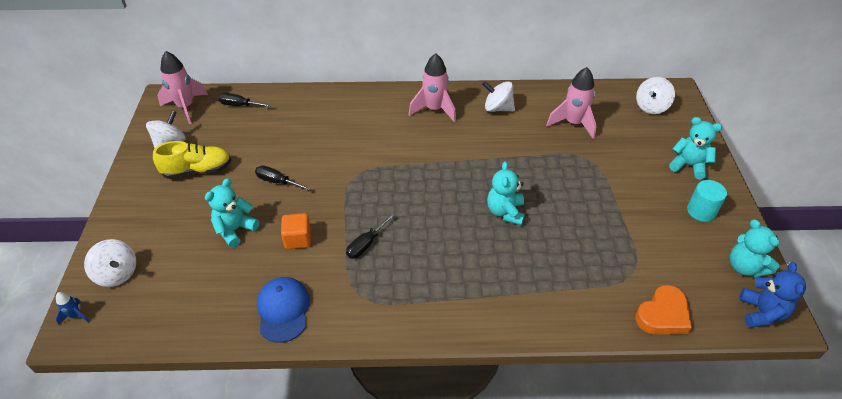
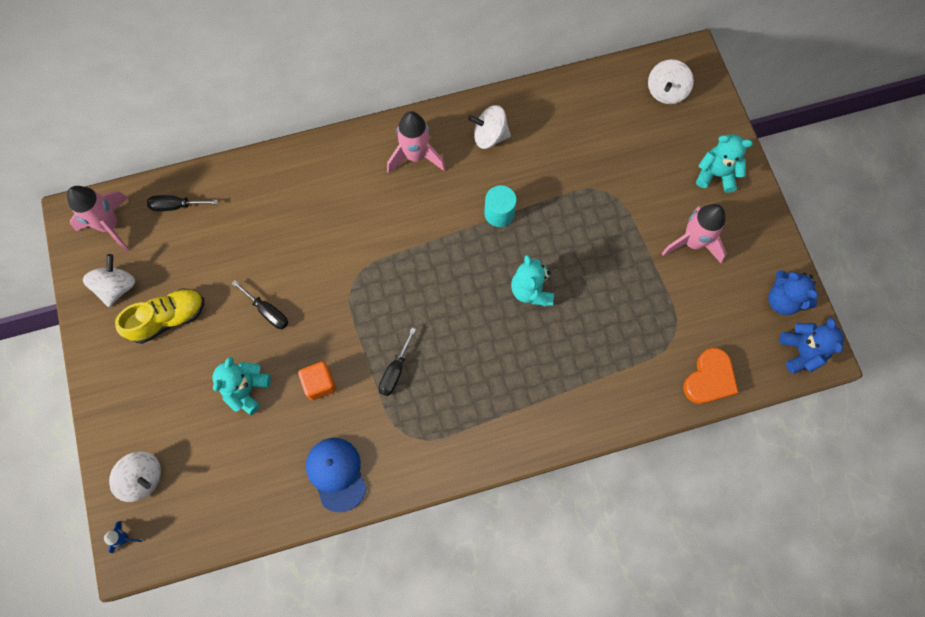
camera: 15 degrees left, 25 degrees up
black screwdriver [255,165,311,190] -> black screwdriver turned 150 degrees counterclockwise [232,280,288,329]
pink rocket [546,67,597,139] -> pink rocket moved to [662,204,726,263]
turquoise cylinder [687,180,727,222] -> turquoise cylinder moved to [484,185,517,227]
turquoise teddy bear [730,219,780,277] -> blue teddy bear [768,270,818,315]

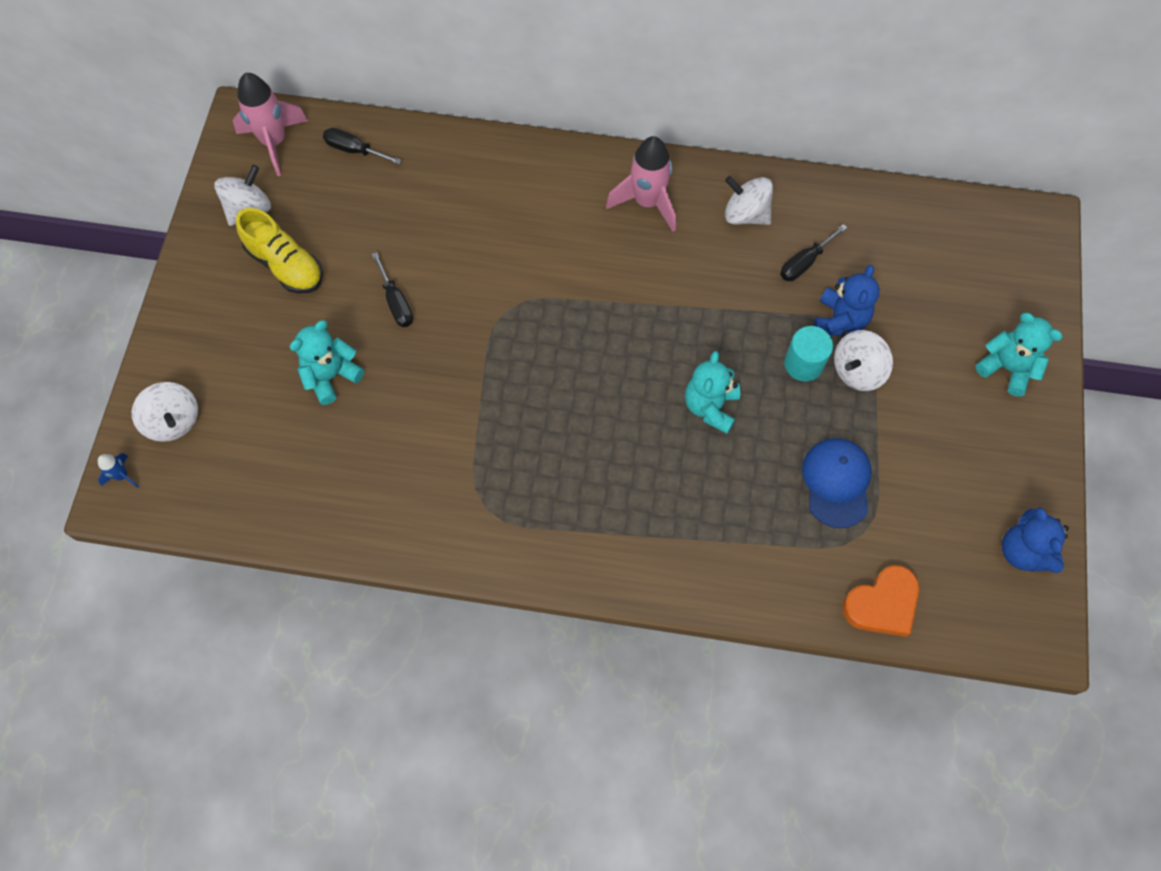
camera: 25 degrees right, 5 degrees down
yellow shoe [115,288,204,344] -> yellow shoe turned 45 degrees clockwise [236,208,323,294]
orange cube [298,361,337,400] -> none
blue cap [306,438,367,512] -> blue cap moved to [802,438,872,528]
black screwdriver [379,328,416,396] -> black screwdriver moved to [780,224,847,281]
turquoise cylinder [484,185,517,227] -> turquoise cylinder moved to [784,326,833,381]
white spinning top [648,60,694,104] -> white spinning top moved to [834,330,893,391]
pink rocket [662,204,726,263] -> none
blue teddy bear [780,318,844,374] -> blue teddy bear moved to [814,265,880,336]

